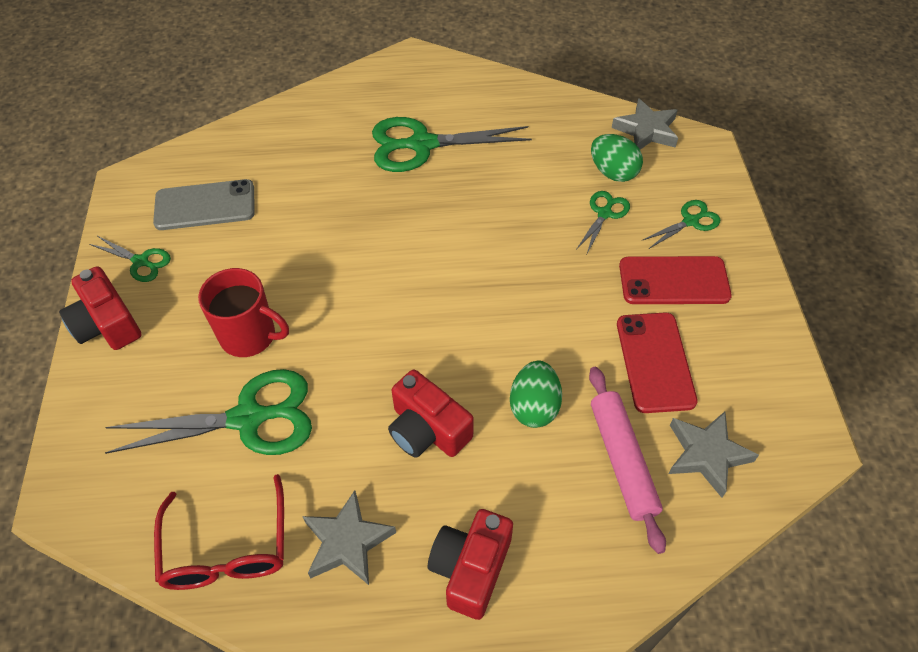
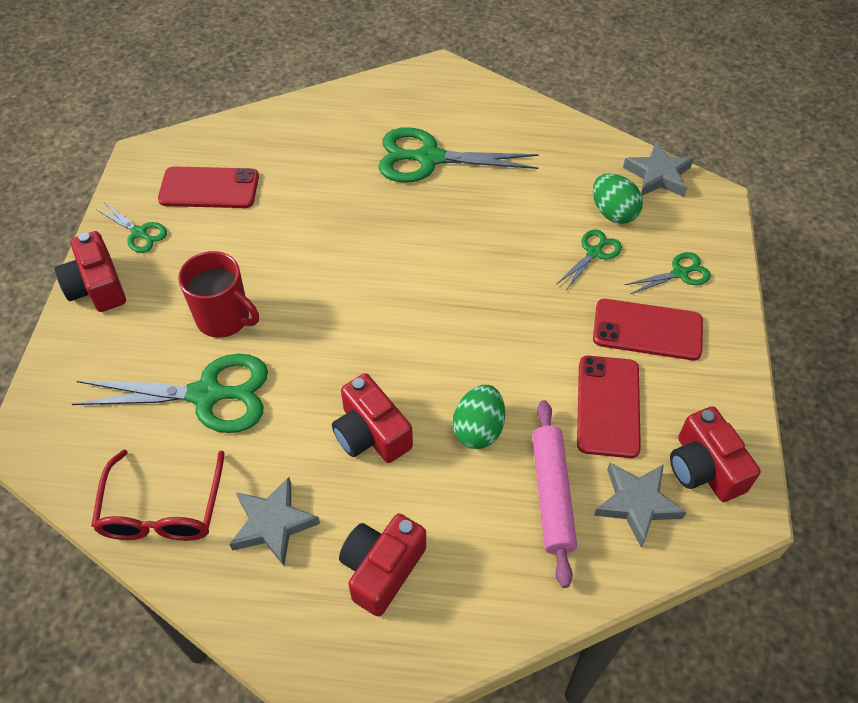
camera: 10 degrees right, 0 degrees up
grey phone [153,179,255,230] -> red phone [158,166,259,208]
none -> red camera [670,406,761,502]

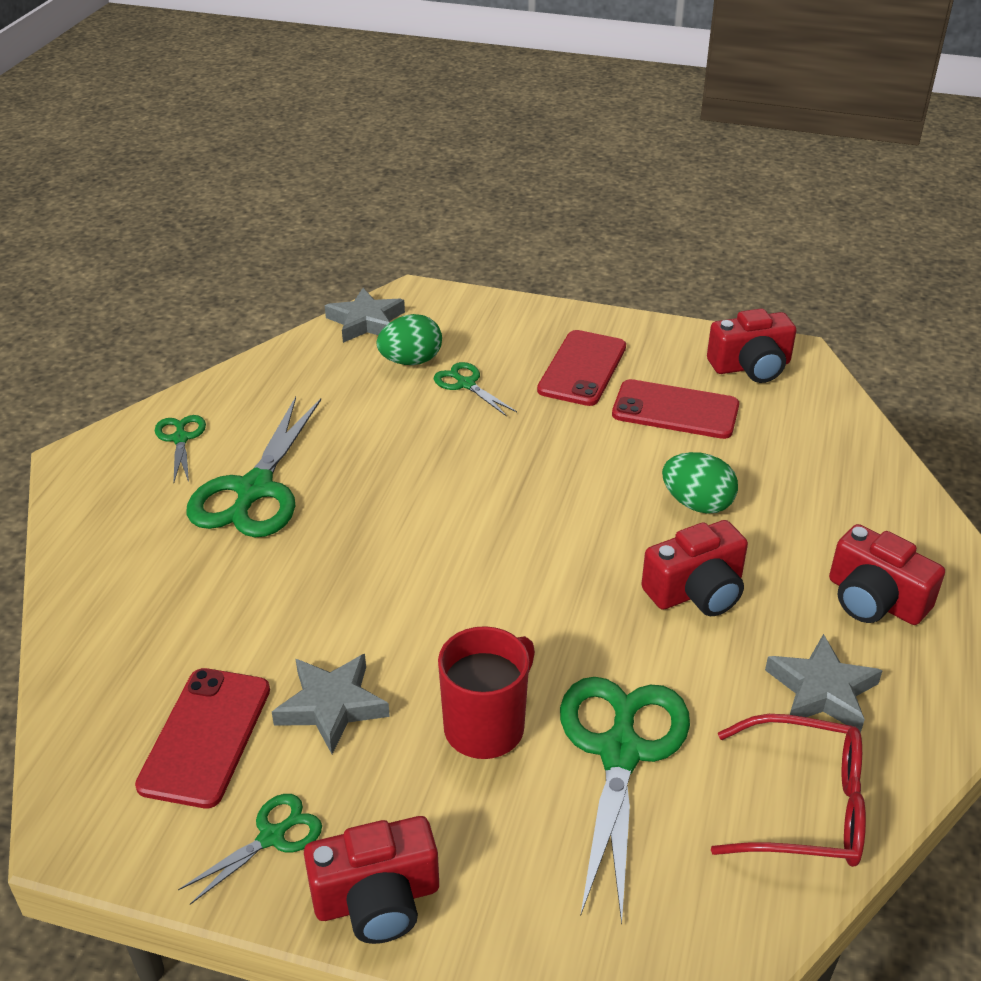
camera: 80 degrees left, 15 degrees down
pink rolling pin [532,400,577,588] -> none
grey star [594,462,687,547] -> grey star moved to [272,654,390,754]
green scissors [625,252,711,294] -> green scissors moved to [155,415,206,482]

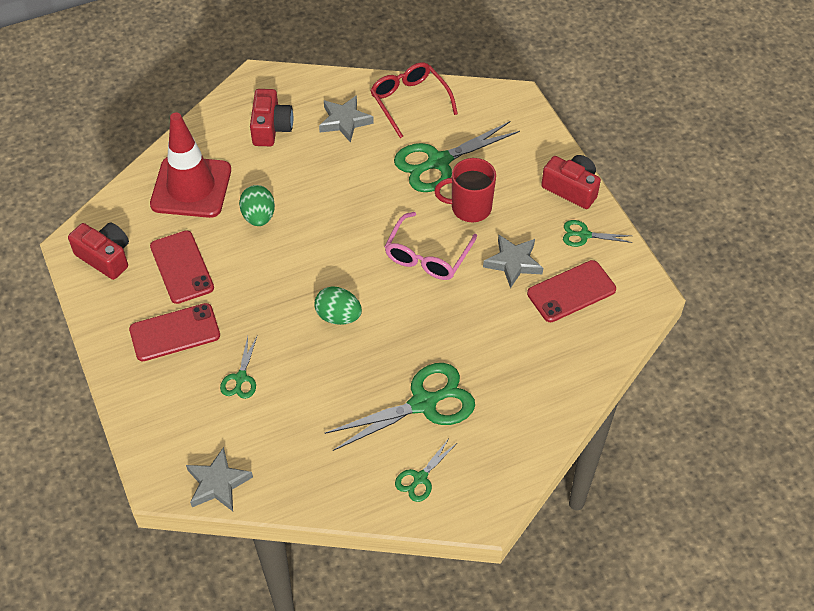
camera: 130 degrees left, 15 degrees up
green egg [377,314,442,365] -> green egg moved to [315,286,362,325]
red camera [641,520,748,616] -> none
none -> red traffic cone [150,113,231,218]
none -> pink glasses [385,212,477,280]

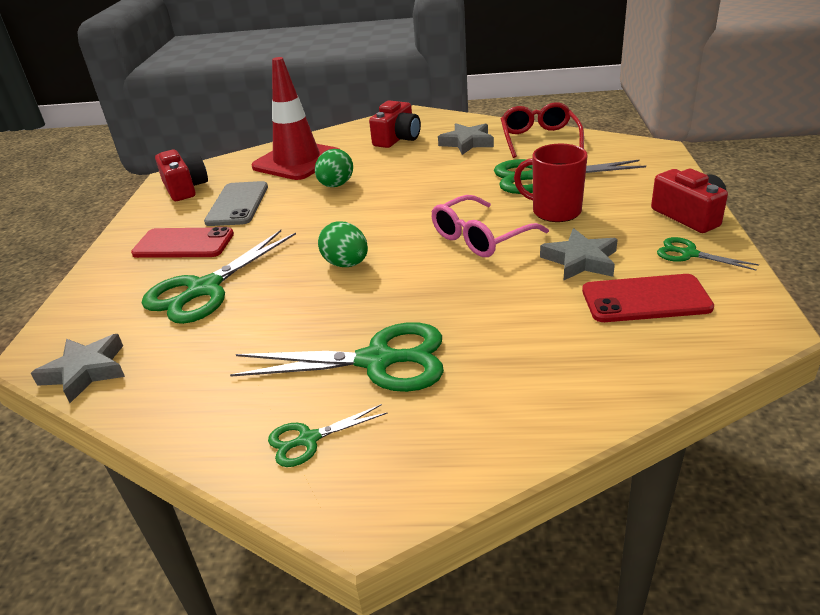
camera: 30 degrees right, 20 degrees down
red phone [150,230,214,304] -> grey phone [204,181,268,226]
green scissors [220,336,257,399] -> green scissors [142,230,296,324], size x1.99

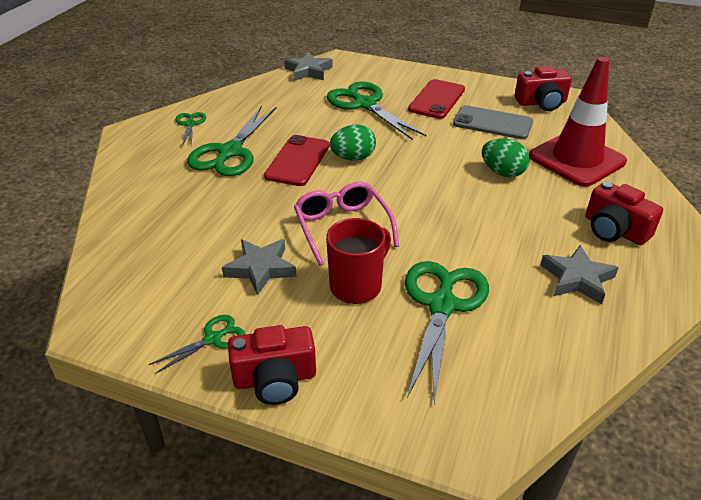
camera: 105 degrees right, 5 degrees up
red glasses [501,102,584,158] -> none
red phone [582,274,714,322] -> red phone moved to [264,135,329,186]

